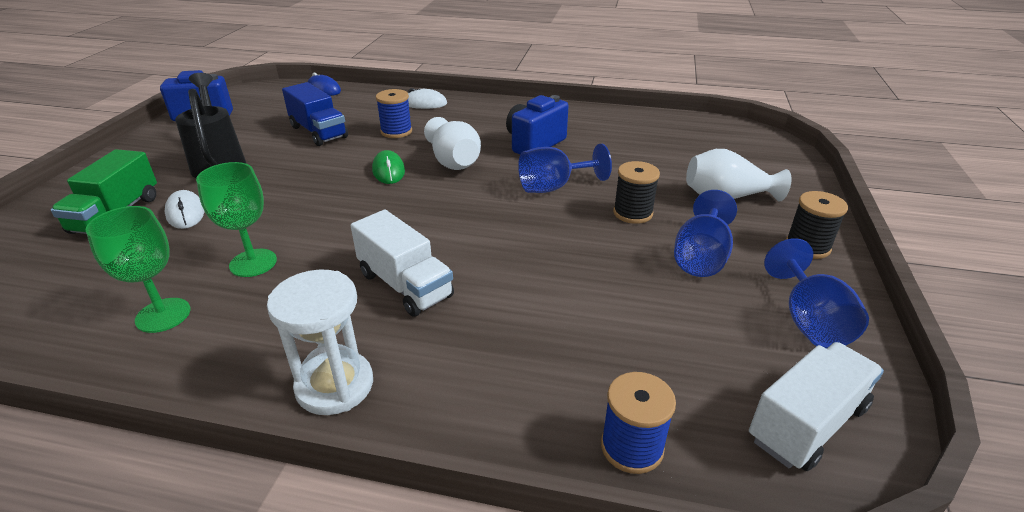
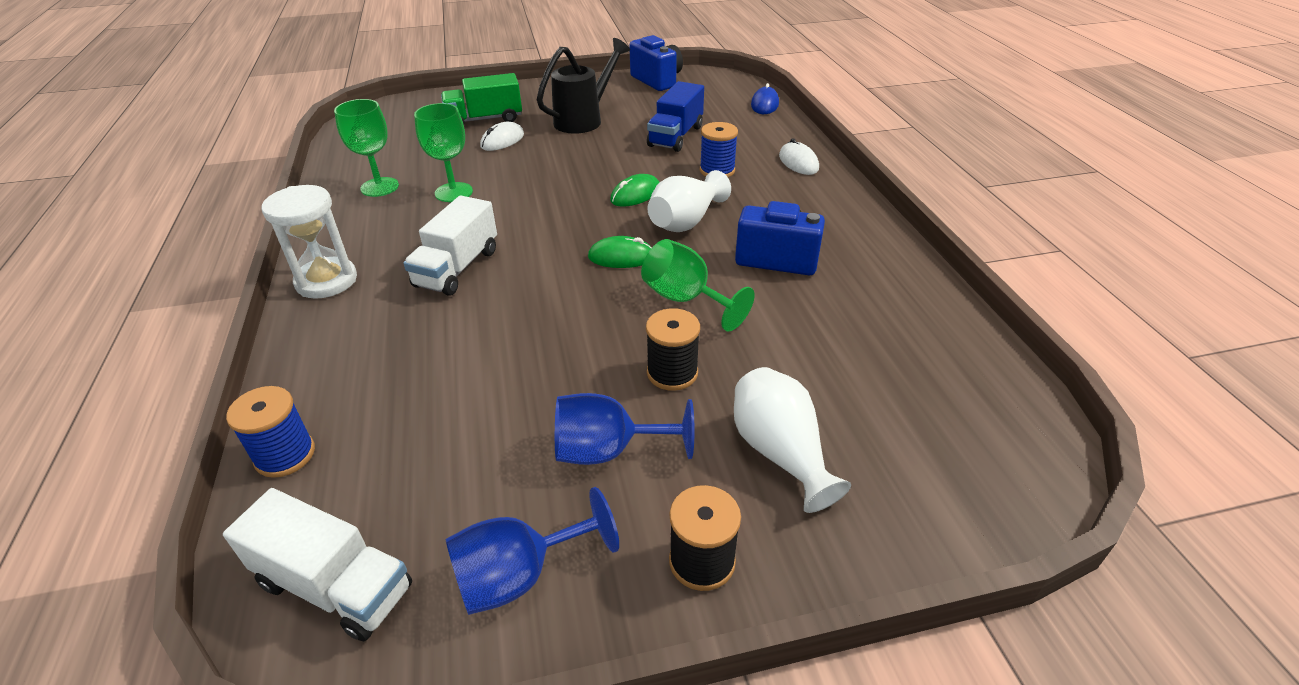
camera: 65 degrees right, 5 degrees up
blue goblet [518,144,612,193] -> green goblet [641,239,755,332]
none -> green mouse [588,236,652,268]

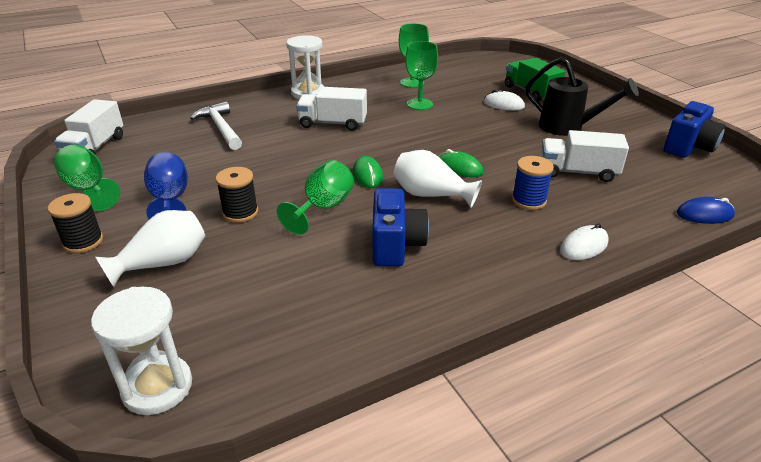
camera: 75 degrees right, 5 degrees down
blue spool [226,386,315,478] -> none
blue goblet [445,487,619,615] -> green goblet [54,144,120,211]
blue truck [647,81,704,152] -> white truck [541,130,629,182]
none -> white hourglass [91,287,192,415]
none -> white hammer [190,101,242,150]

